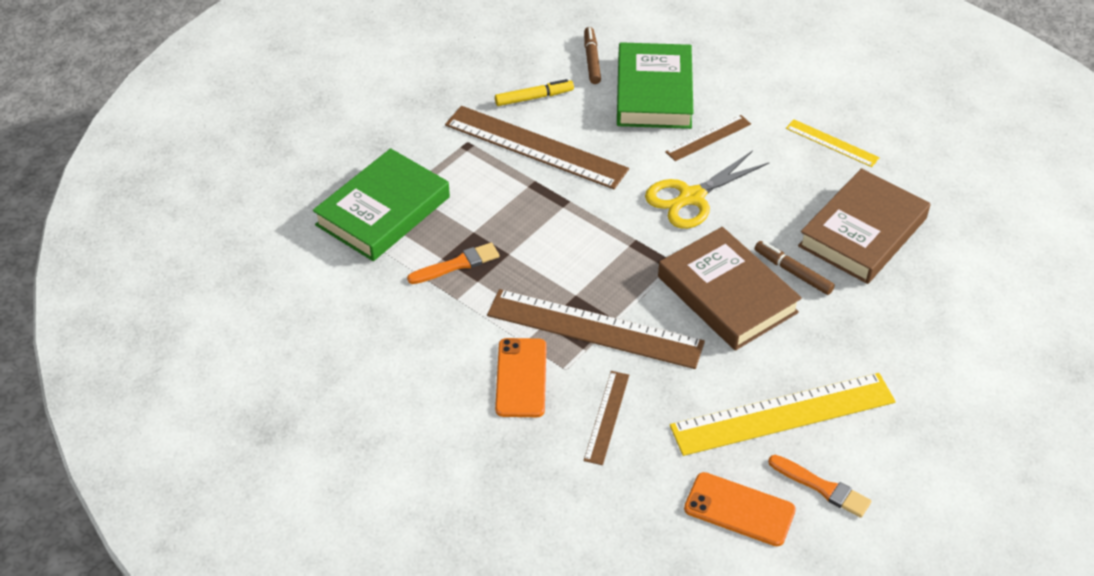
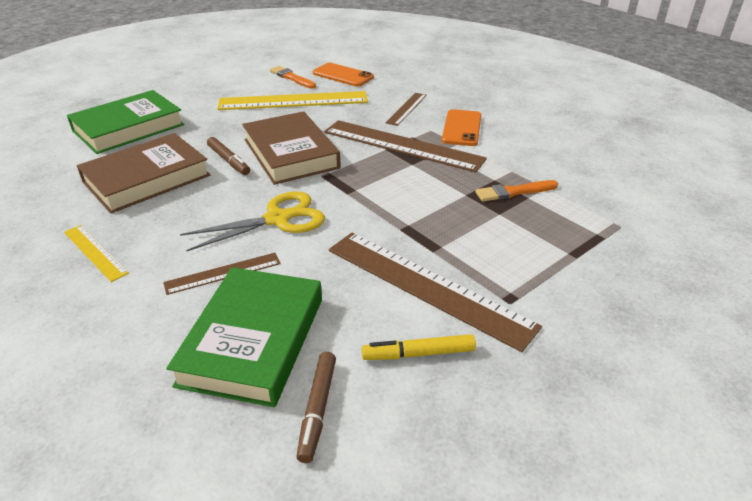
camera: 170 degrees left, 10 degrees down
green book [313,148,450,261] -> green book moved to [67,90,184,154]

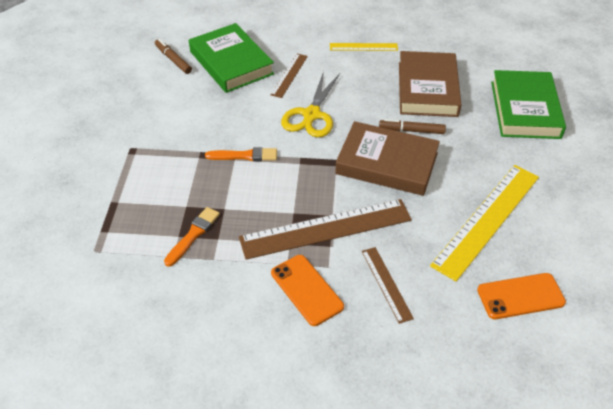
camera: 135 degrees right, 10 degrees up
orange brush [270,66,316,89] -> orange brush moved to [205,147,277,161]
brown ruler [329,232,542,352] -> none
yellow marker [362,334,476,360] -> none

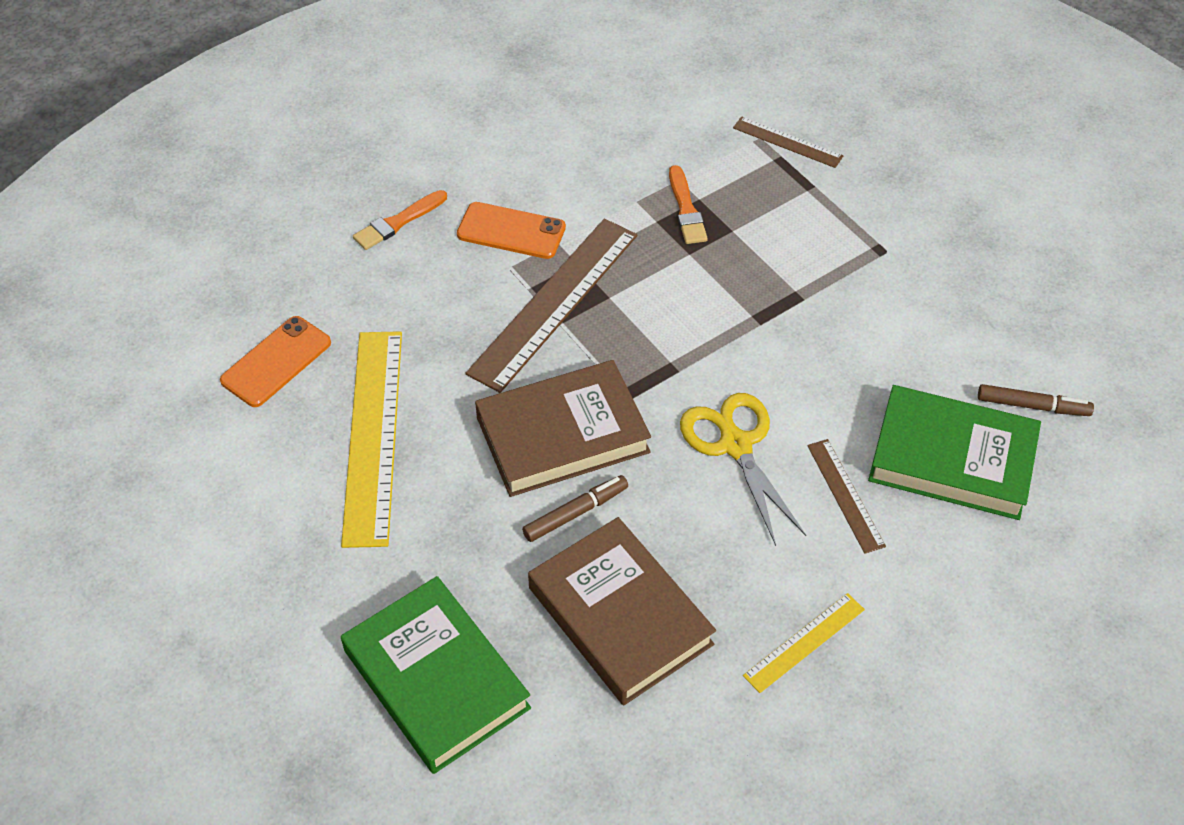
camera: 140 degrees right, 5 degrees up
orange brush [205,147,277,161] -> orange brush moved to [353,190,447,250]
brown ruler [362,247,414,324] -> brown ruler moved to [733,116,843,168]

